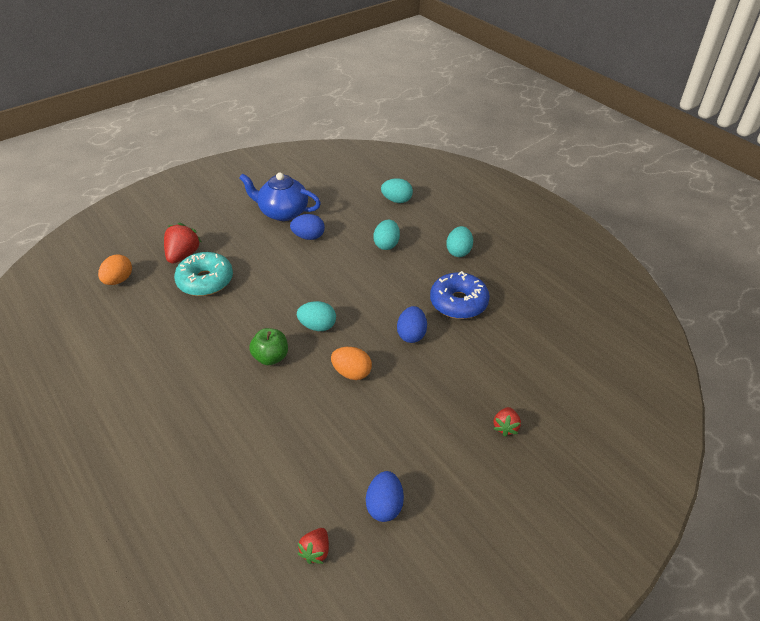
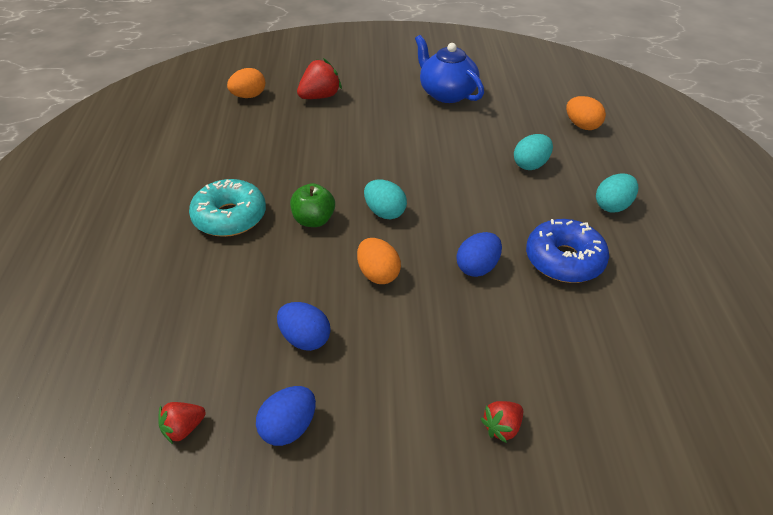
camera: 35 degrees right, 0 degrees up
turquoise donut [174,252,233,296] -> turquoise donut moved to [189,179,266,237]
blue egg [290,214,325,240] -> blue egg moved to [277,302,331,351]
turquoise egg [381,178,413,203] -> orange egg [566,96,606,130]

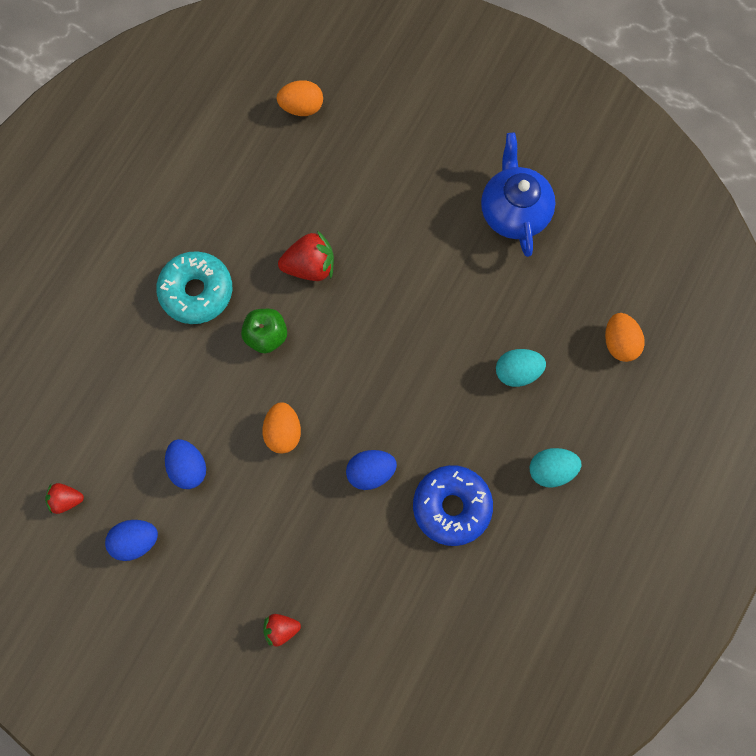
camera: 30 degrees right, 30 degrees up
red strawberry [297,58,342,99] -> red strawberry moved to [278,230,334,281]
turquoise egg [364,180,407,219] -> none

